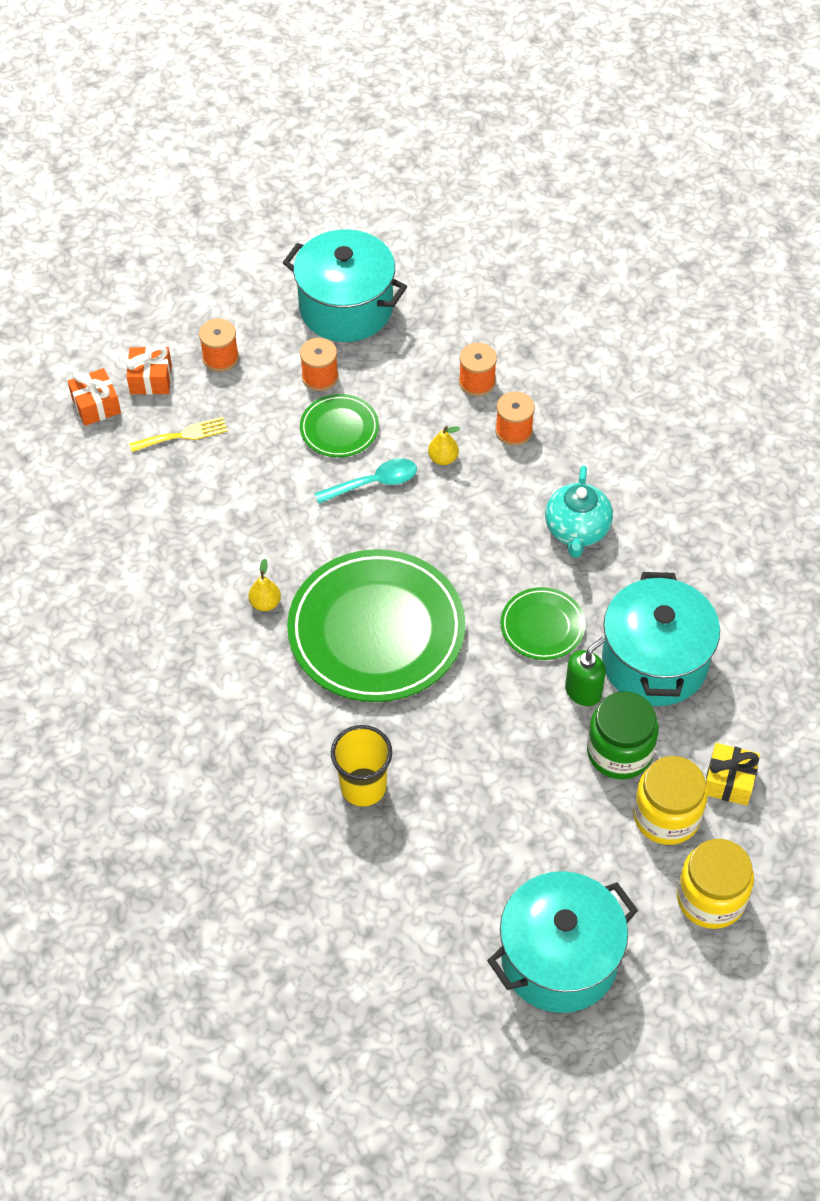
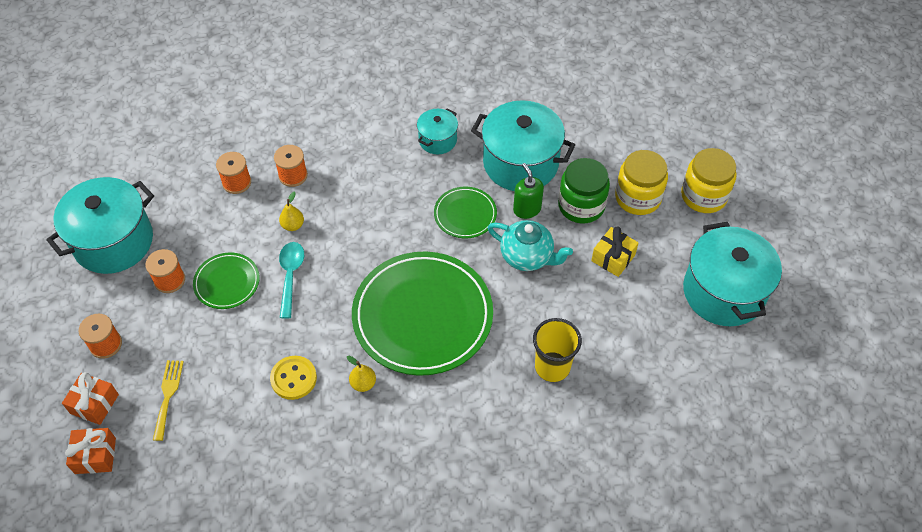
camera: 70 degrees left, 0 degrees up
turquoise teapot [545,465,613,558] -> turquoise teapot moved to [487,220,573,271]
yellow gift [706,743,760,806] -> yellow gift moved to [591,226,639,277]
none -> yellow button [270,356,317,400]
none -> turquoise pot [417,108,458,154]

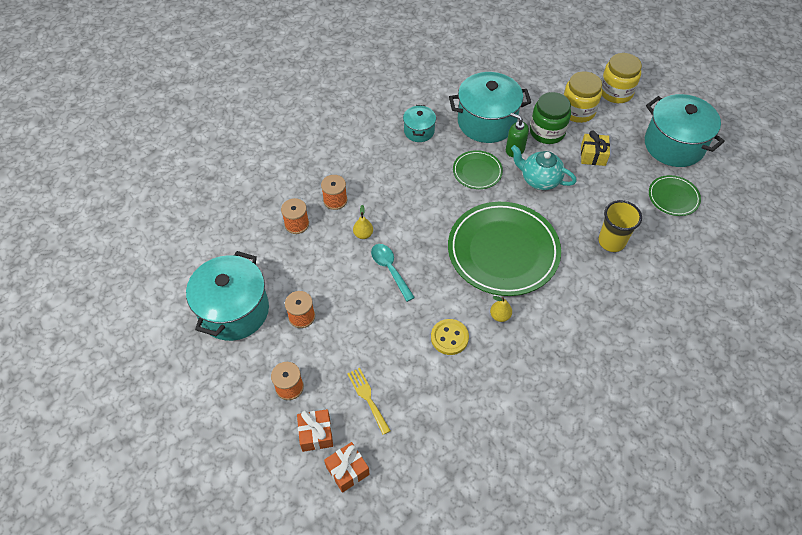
camera: 30 degrees left, 0 degrees up
green plate [193,253,259,309] -> green plate moved to [649,175,701,216]
turquoise teapot [487,220,573,271] -> turquoise teapot turned 150 degrees counterclockwise [511,145,577,190]

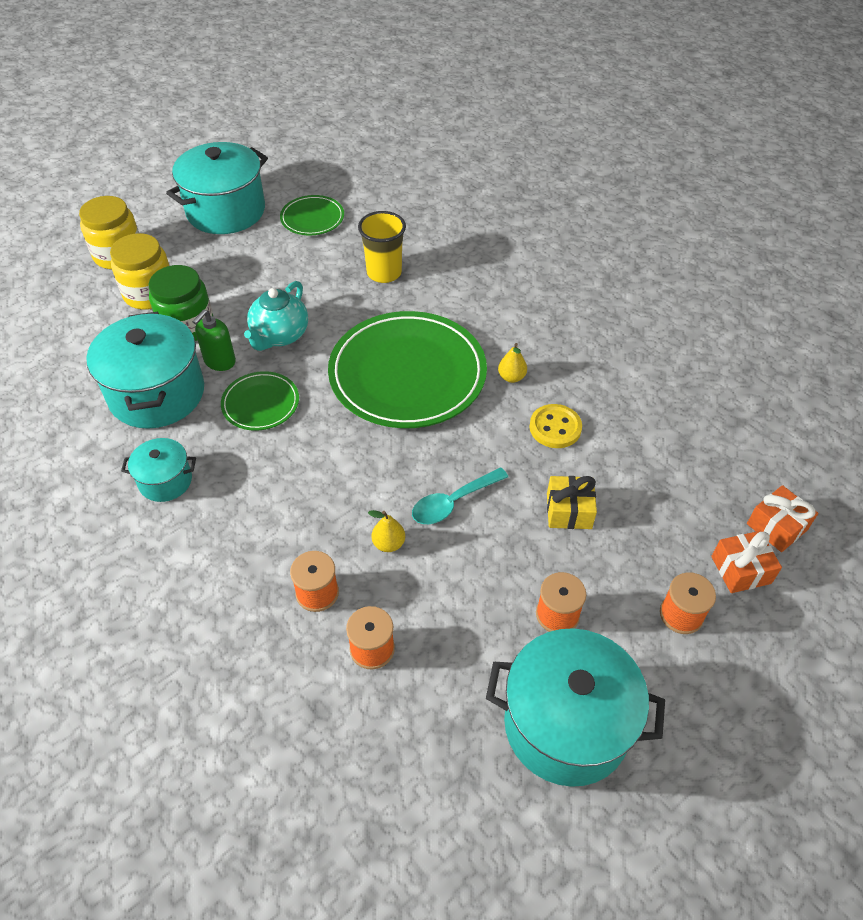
camera: 95 degrees left, 5 degrees down
yellow fork [347,368,391,435] -> none
yellow gift [581,130,610,166] -> yellow gift moved to [547,476,597,529]

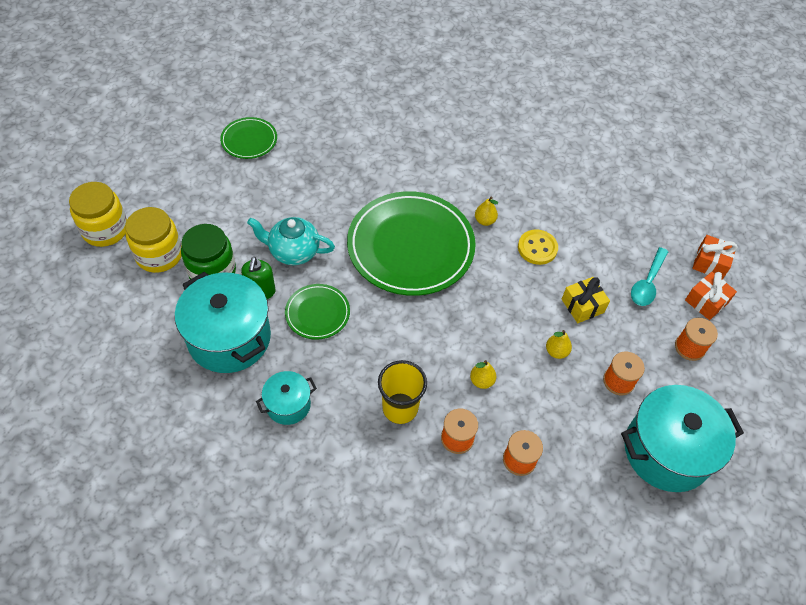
camera: 30 degrees left, 5 degrees up
turquoise pot [166,142,268,234] -> none
turquoise teapot [244,281,308,351] -> turquoise teapot turned 105 degrees clockwise [247,217,335,265]
yellow cup [358,211,406,283] -> yellow cup moved to [378,360,427,424]
turquoise spoon [412,467,508,524] -> turquoise spoon moved to [631,247,668,306]
none -> yellow pear [546,330,572,359]

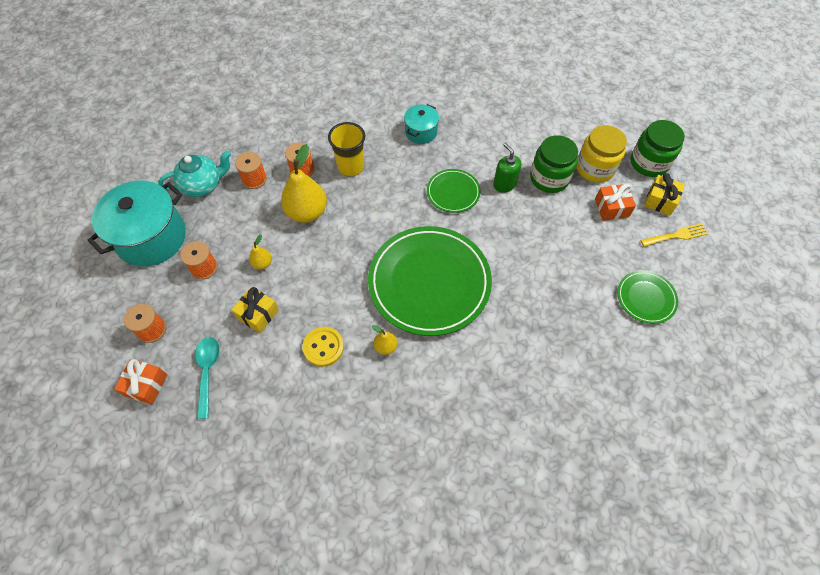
camera: 150 degrees right, 5 degrees up
yellow jar [69,182,127,247] -> green jar [630,120,685,177]
turquoise pot [175,271,271,373] -> none
turquoise teapot [247,217,335,265] -> turquoise teapot moved to [158,151,231,197]
yellow pear [470,360,497,389] -> yellow pear [281,144,327,223], size x2.10
orange gift [692,235,738,280] -> orange gift moved to [595,183,636,221]
none -> yellow fork [641,223,708,247]
none -> yellow gift [644,173,685,216]

